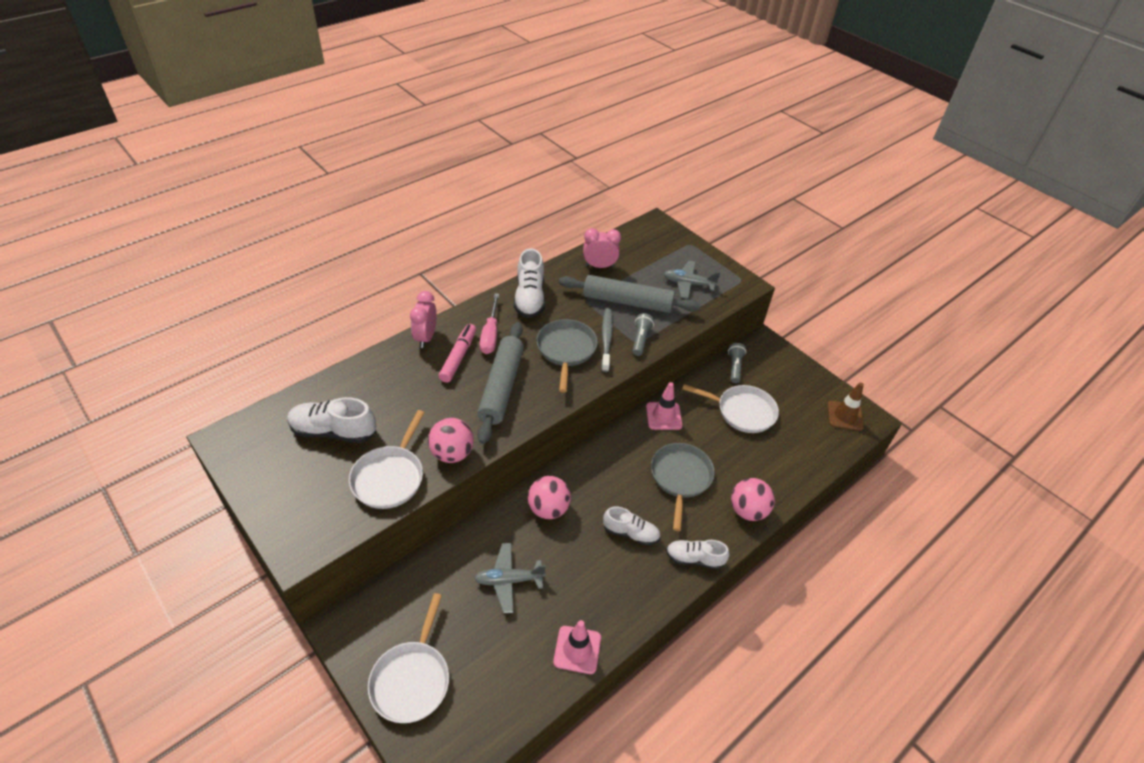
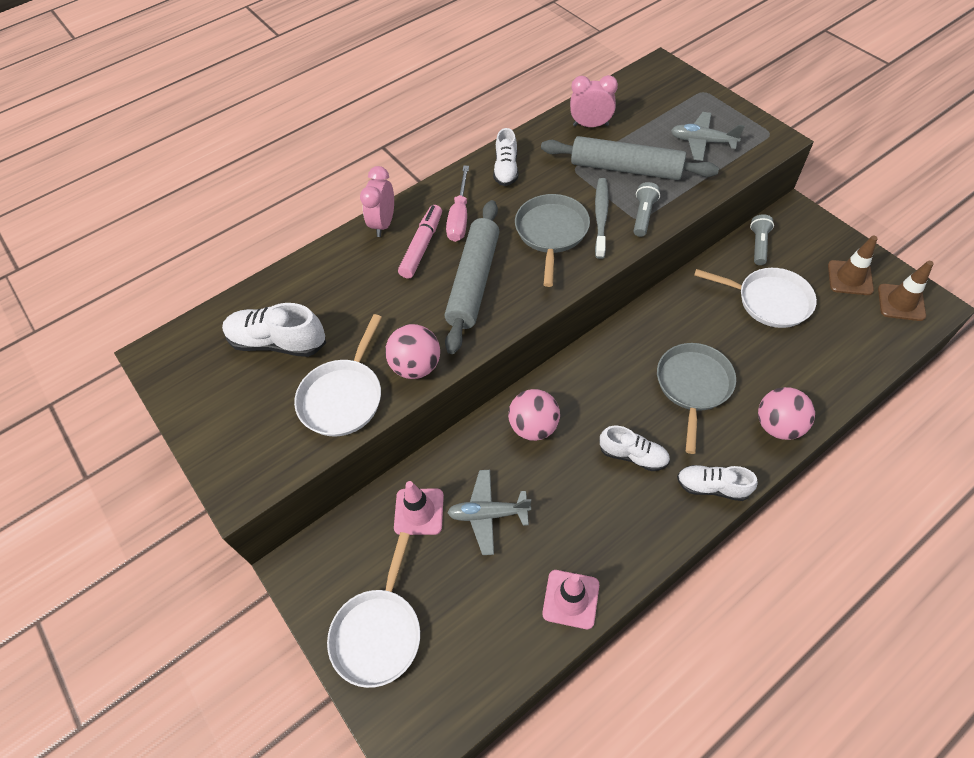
camera: 10 degrees right, 10 degrees up
white shoe [514,248,545,318] -> white shoe [493,128,518,186], size x0.66
pink traffic cone [646,382,682,430] -> pink traffic cone moved to [394,481,444,535]
none -> brown traffic cone [828,235,878,295]

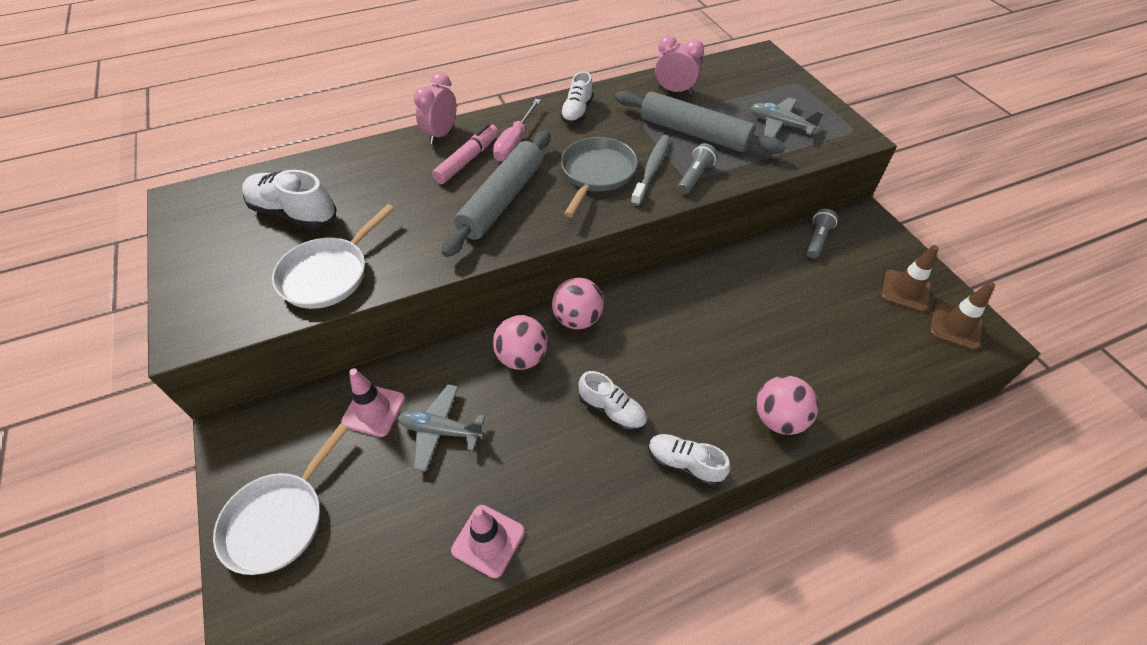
camera: 10 degrees right, 5 degrees down
pink ball [385,324,440,379] -> pink ball moved to [552,277,604,329]
grey pan [657,343,736,454] -> none
white pan [694,268,817,328] -> none

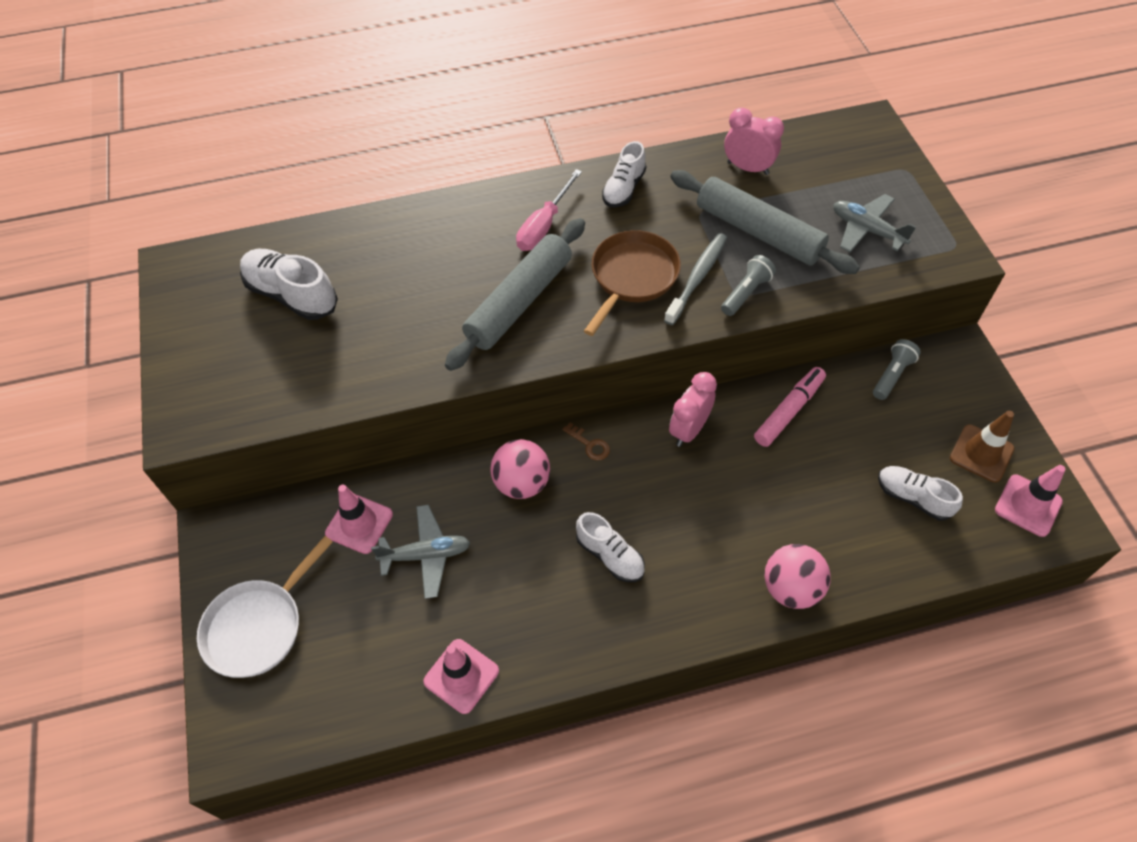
camera: 10 degrees right, 5 degrees up
white pan [272,204,394,309] -> none
grey plane [398,384,485,472] -> grey plane turned 150 degrees clockwise [371,505,470,599]
pink clock [414,72,457,144] -> pink clock moved to [669,372,717,447]
pink marker [432,124,498,184] -> pink marker moved to [754,367,826,447]
pink ball [552,277,604,329] -> brown key [562,422,610,461]
grey pan [561,137,638,217] -> brown pan [584,230,681,336]
white shoe [648,434,730,486] -> white shoe moved to [878,466,963,521]
brown traffic cone [930,282,995,351] -> pink traffic cone [995,465,1065,537]

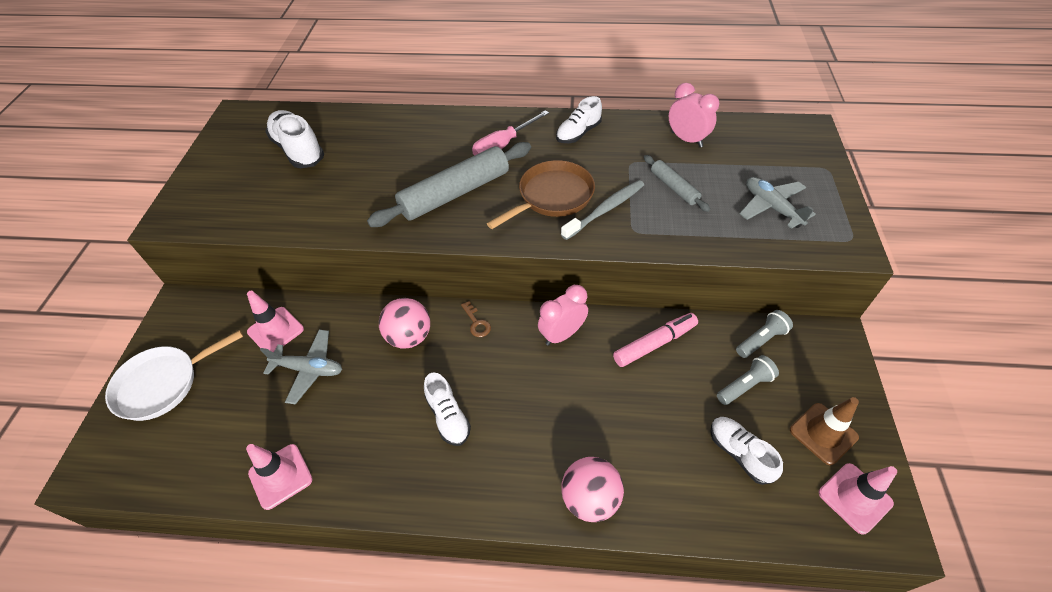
camera: 20 degrees right, 5 degrees down
grey rolling pin [670,170,860,274] -> grey rolling pin [644,155,710,212], size x0.51
grey flashlight [721,255,776,316] -> grey flashlight moved to [717,355,779,405]

